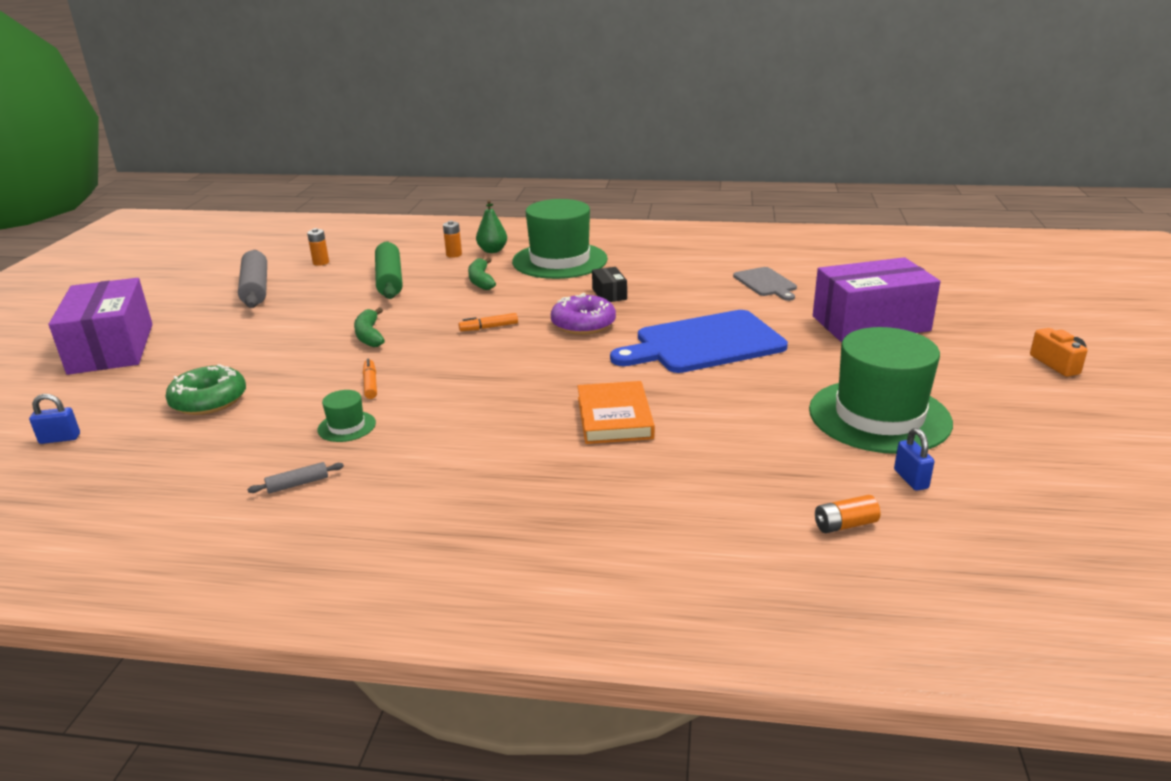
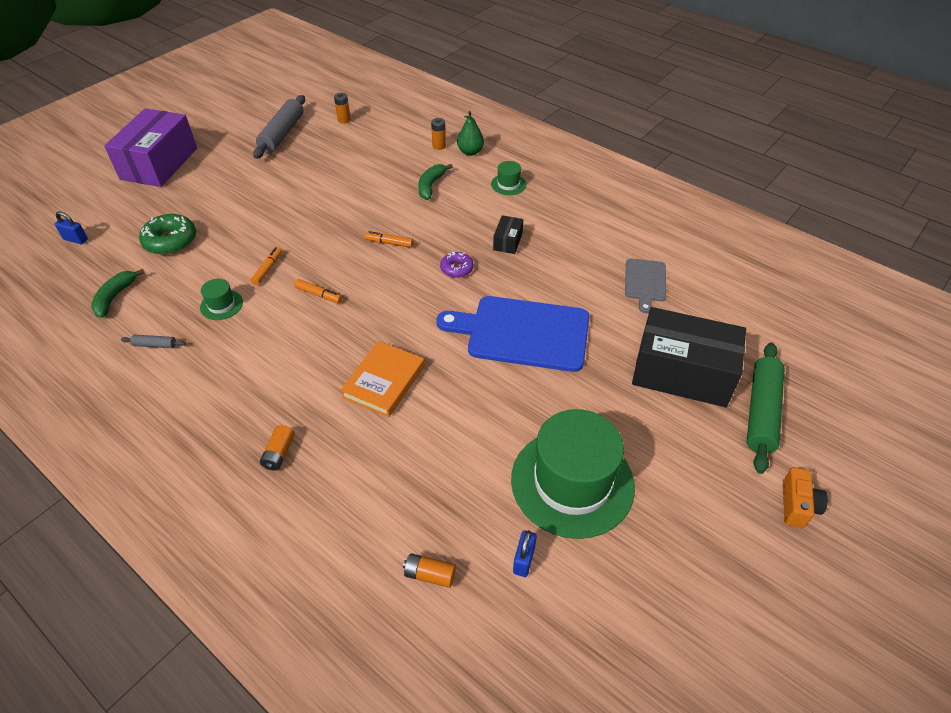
camera: 30 degrees right, 20 degrees up
green banana [354,307,385,347] -> green banana moved to [91,269,145,318]
green rolling pin [375,241,403,299] -> green rolling pin moved to [746,343,785,474]
green hat [512,199,608,279] -> green hat [491,161,526,195], size x0.42
purple donut [551,293,616,335] -> purple donut [440,252,474,278], size x0.60
purple box [813,257,941,343] -> black box [632,307,746,407]
none -> orange battery [260,425,295,471]
none -> orange marker [295,279,342,303]

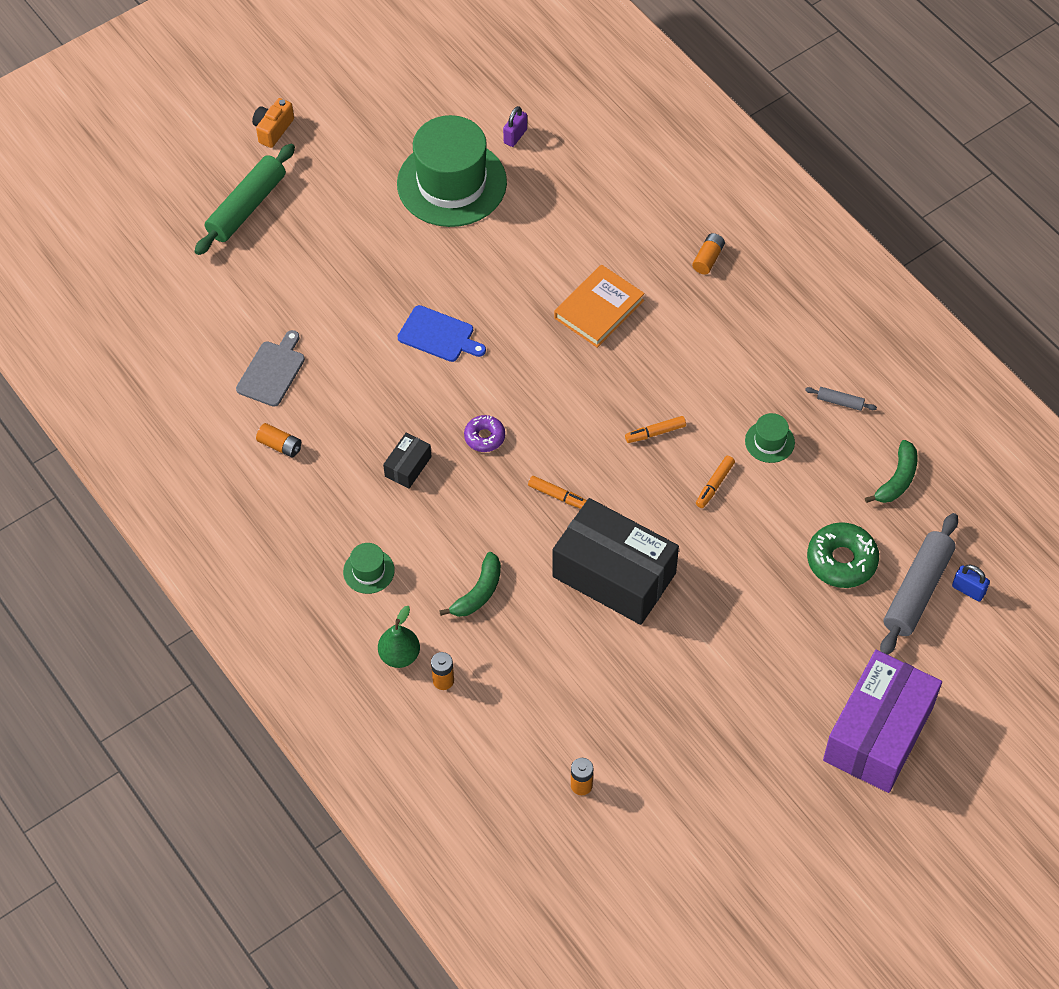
camera: 165 degrees left, 10 degrees up
grey rolling pin [253,95,305,159] -> grey rolling pin moved to [880,513,958,655]
orange marker [295,279,342,303] -> orange marker turned 60 degrees counterclockwise [625,416,686,443]
orange battery [403,553,456,588] -> orange battery moved to [256,423,301,458]
blue cutting board [437,296,590,372] -> blue cutting board [398,305,486,362], size x0.52
blue padlock [513,530,537,577] -> purple padlock [503,106,527,147]
black box [632,307,746,407] -> black box moved to [552,498,679,625]

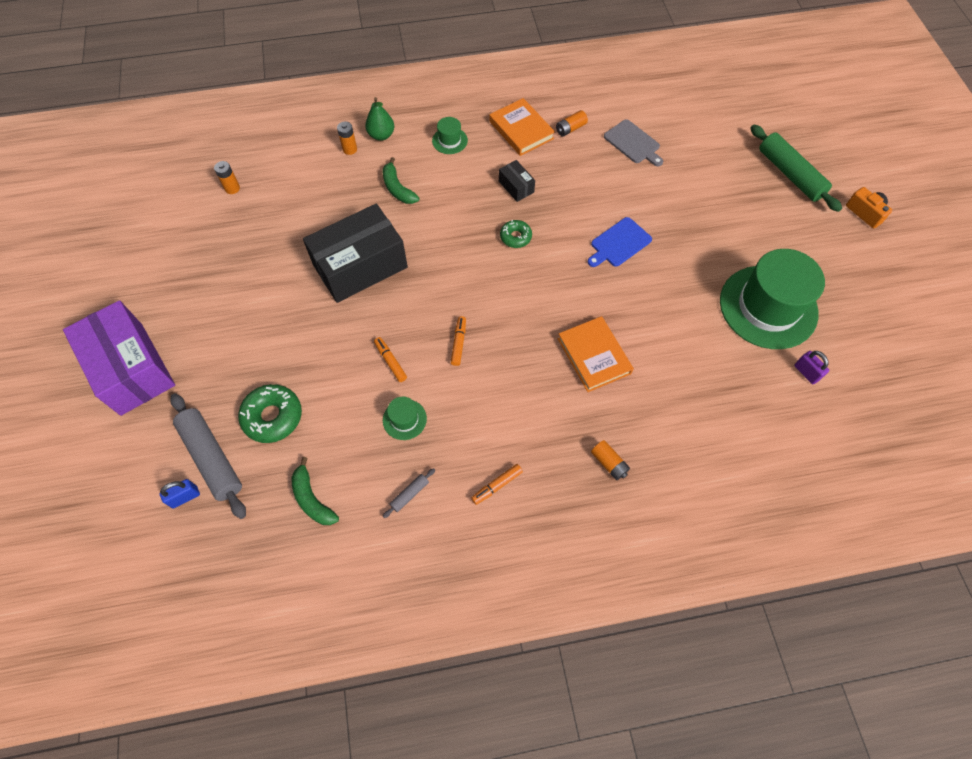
camera: 115 degrees right, 5 degrees up
purple donut [464,415,505,452] -> green donut [500,220,532,248]
orange marker [528,476,587,509] -> orange marker moved to [471,464,523,505]
none -> orange book [489,98,555,156]

